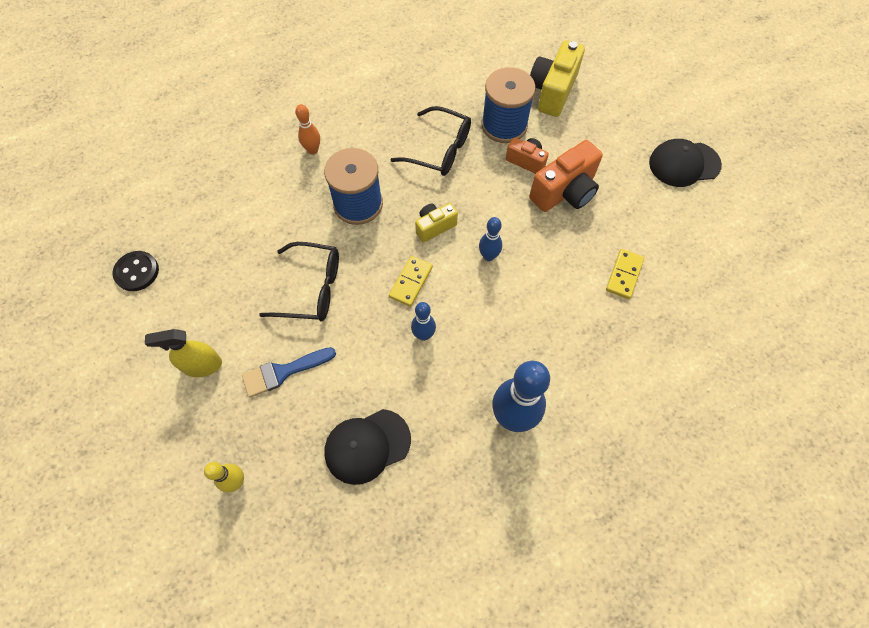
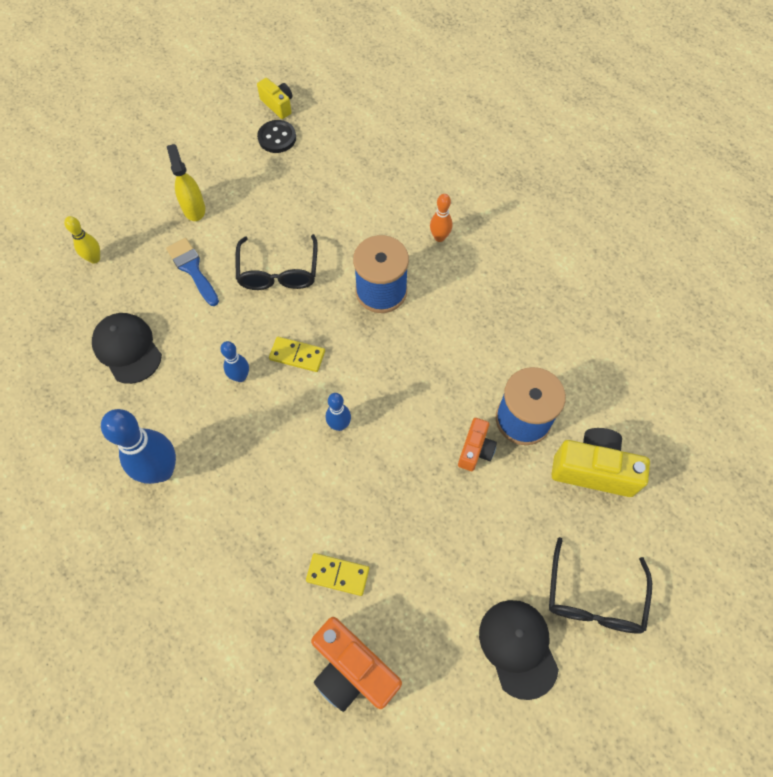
camera: 80 degrees right, 0 degrees up
black glasses [390,106,471,176] -> black glasses moved to [549,537,652,634]
yellow camera [415,203,458,242] -> yellow camera moved to [257,78,292,119]
orange camera [529,140,603,212] -> orange camera moved to [311,617,402,712]

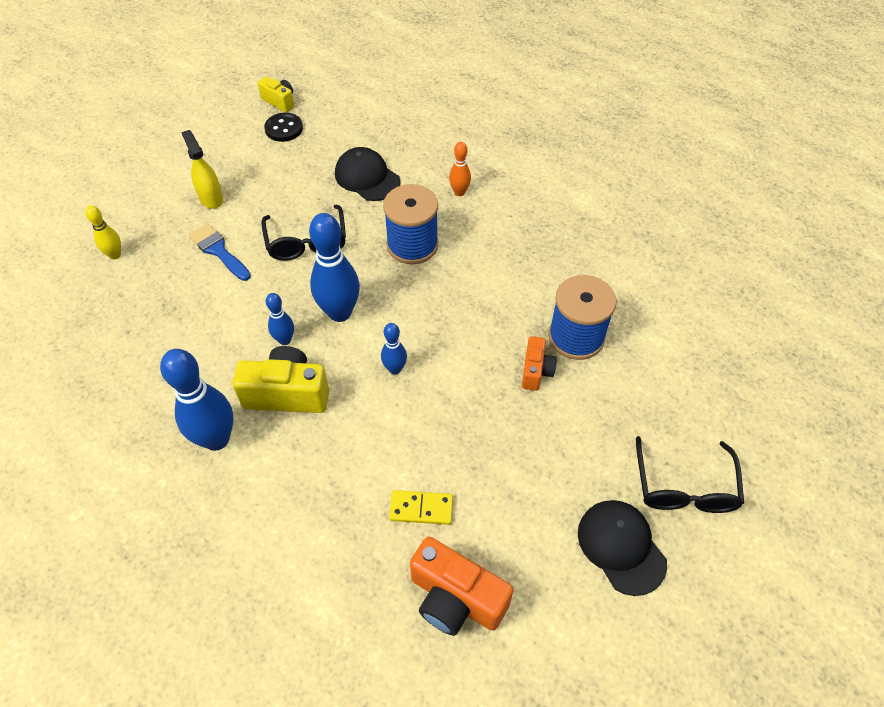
camera: 10 degrees left, 10 degrees down
black cap [92,313,162,384] -> black cap moved to [335,147,400,201]
yellow domino [269,337,325,372] -> blue bowling pin [309,213,360,322]
yellow camera [551,428,650,497] -> yellow camera moved to [233,346,329,413]

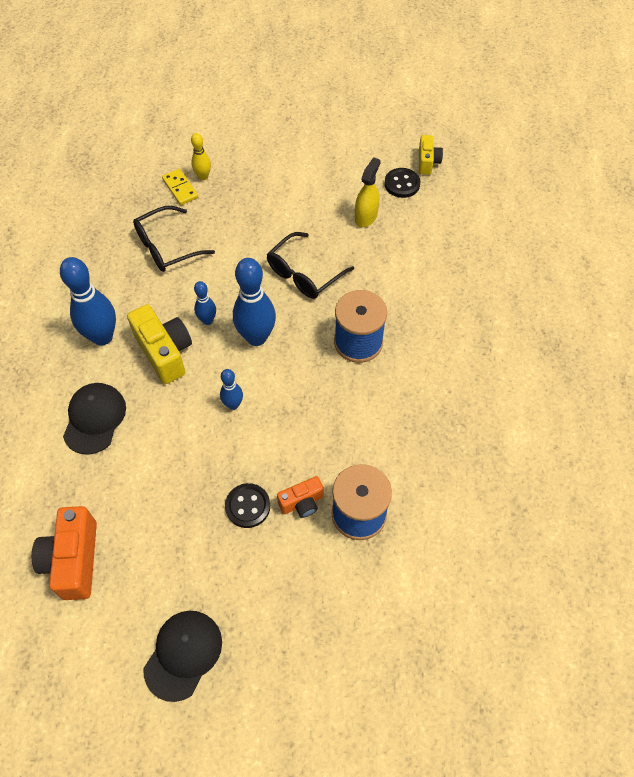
camera: 55 degrees right, 5 degrees up
yellow spray bottle [181,130,223,209] -> yellow spray bottle moved to [355,157,381,227]
blue brush [189,223,251,281] -> none
black cap [335,147,400,201] -> black cap moved to [63,383,126,455]
yellow domino [389,490,453,525] -> yellow domino moved to [162,169,198,205]
orange bowling pin [449,142,471,196] -> none
black glasses [636,436,744,513] -> black glasses moved to [133,206,215,272]
none -> black button [225,483,270,528]

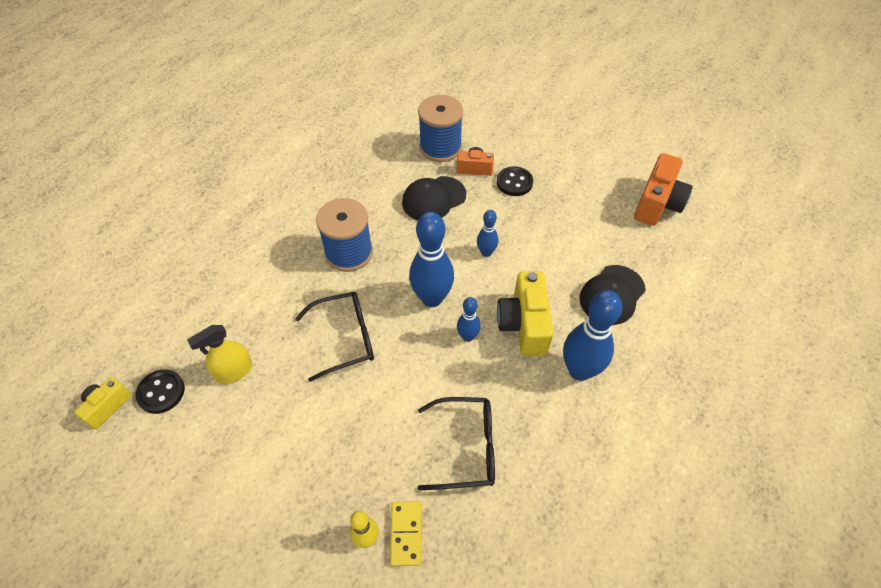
camera: 150 degrees left, 5 degrees down
black cap [143,611,222,702] -> black cap moved to [402,176,466,220]

